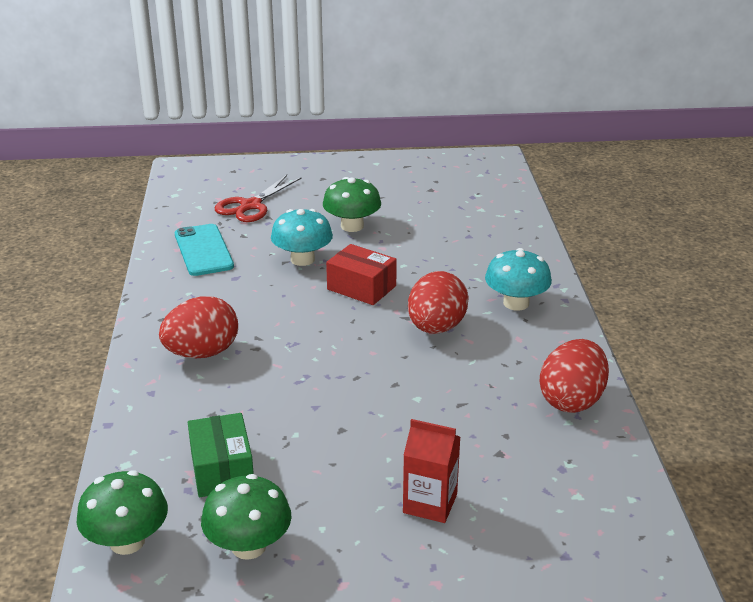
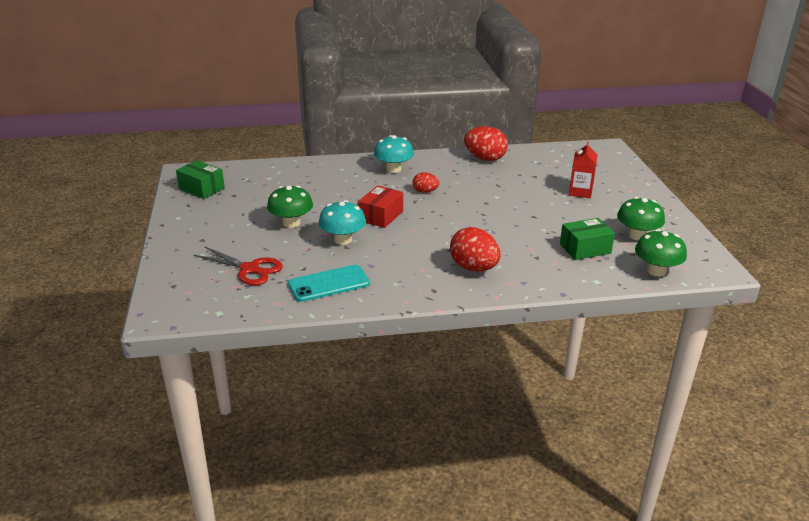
camera: 95 degrees left, 0 degrees up
red egg [408,271,469,334] -> red egg [413,172,439,193], size x0.56
none -> green box [176,160,225,199]

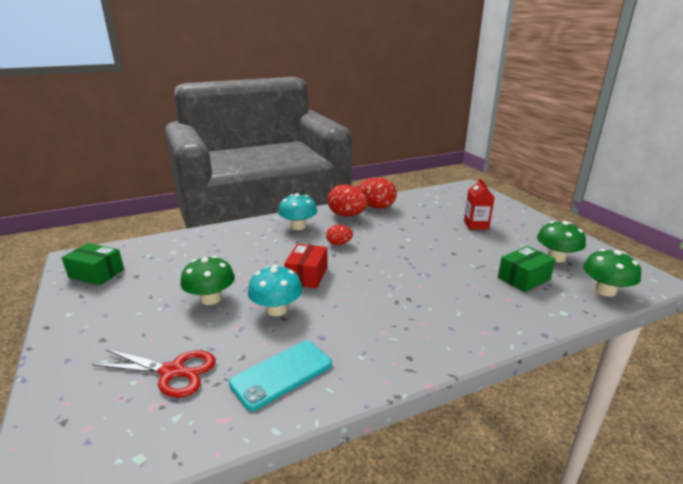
camera: 15 degrees left, 5 degrees down
red egg [450,227,501,271] -> red egg moved to [328,184,367,217]

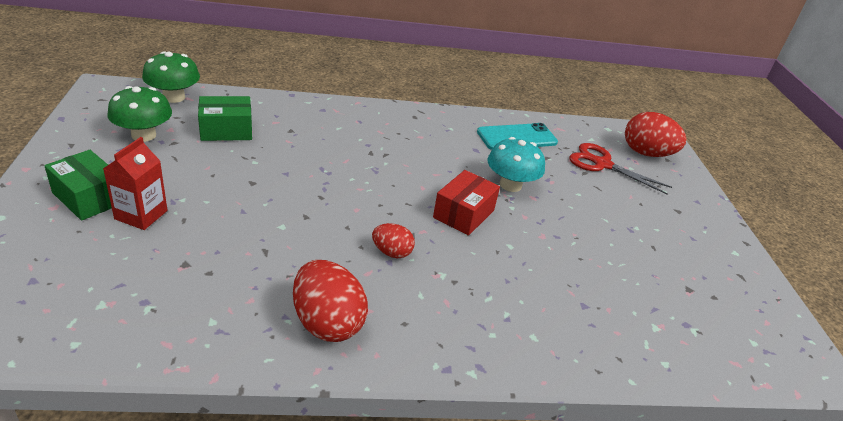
camera: 165 degrees left, 10 degrees up
green box [62,243,124,285] -> green box moved to [45,150,112,221]
green mushroom [180,256,235,305] -> none
turquoise mushroom [278,193,317,230] -> none
red egg [357,178,397,209] -> red egg moved to [625,112,687,157]

